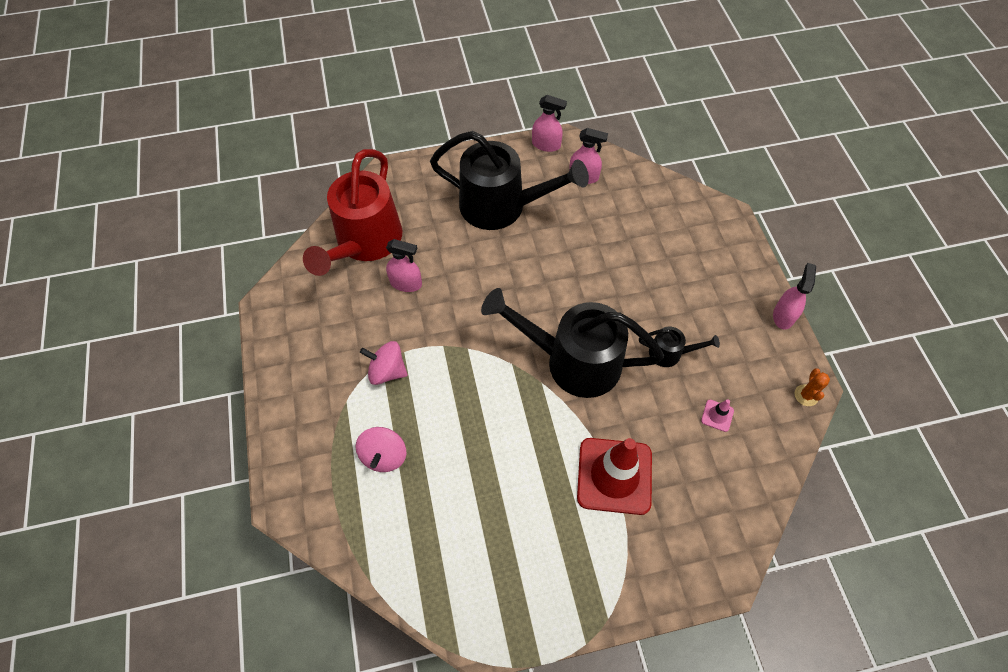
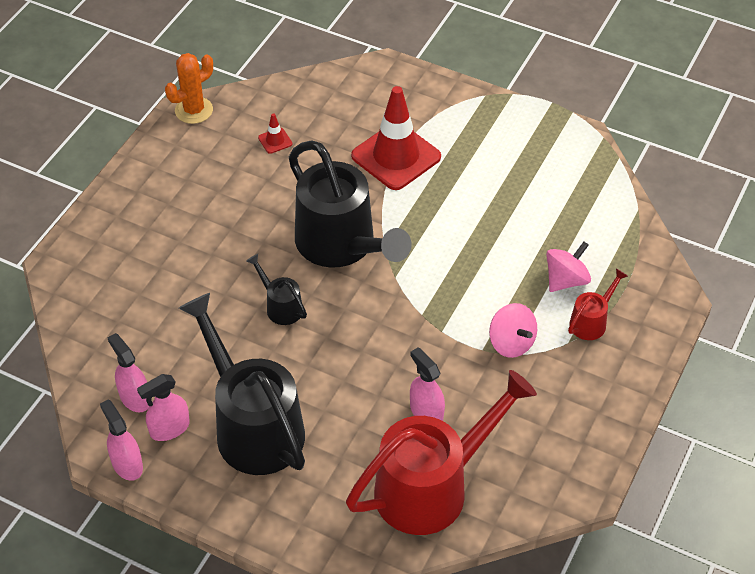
camera: 140 degrees left, 10 degrees down
black watering can [639,327,720,367] -> black watering can moved to [246,254,307,325]
pink traffic cone [701,399,734,432] -> red traffic cone [258,113,292,154]
pink spray bottle [773,263,816,330] -> pink spray bottle moved to [137,374,190,441]
orange cactus [794,368,830,406] -> orange cactus [165,53,213,124], size x1.63
none -> red watering can [568,268,628,340]

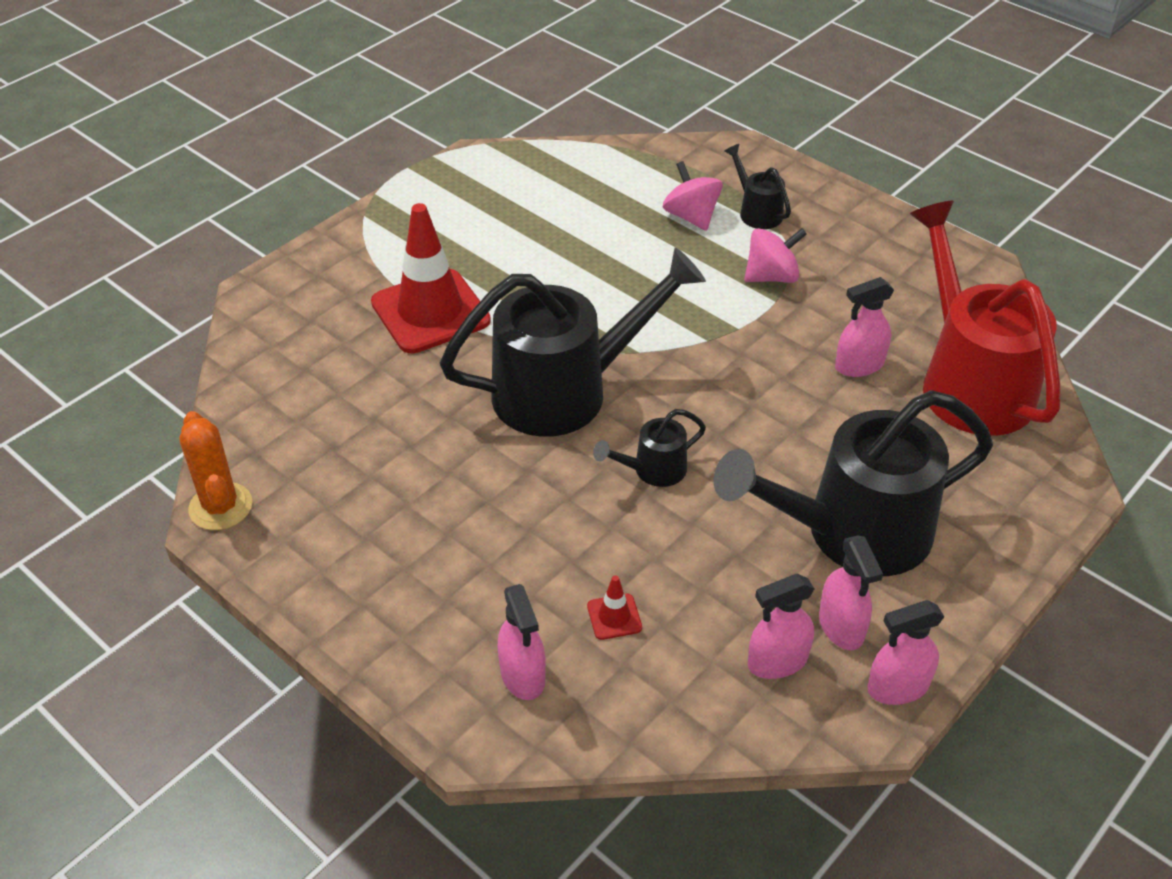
camera: 75 degrees left, 5 degrees down
red traffic cone [258,113,292,154] -> red traffic cone moved to [587,575,642,640]
red watering can [568,268,628,340] -> black watering can [724,144,791,229]
none -> pink spray bottle [498,584,546,700]

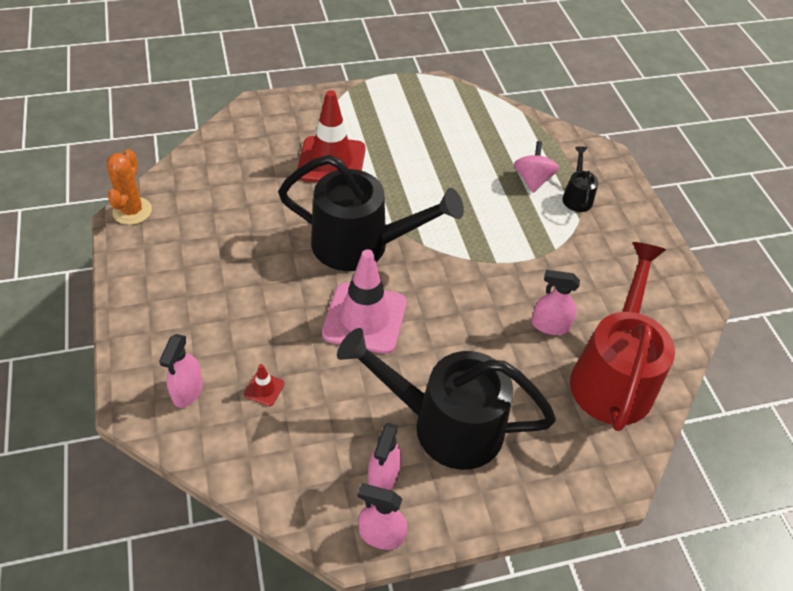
camera: 30 degrees right, 5 degrees up
black watering can [593,409,706,487] -> pink traffic cone [322,249,407,354]
pink spinning top [744,228,807,283] -> none
pink spray bottle [748,574,814,679] -> none

